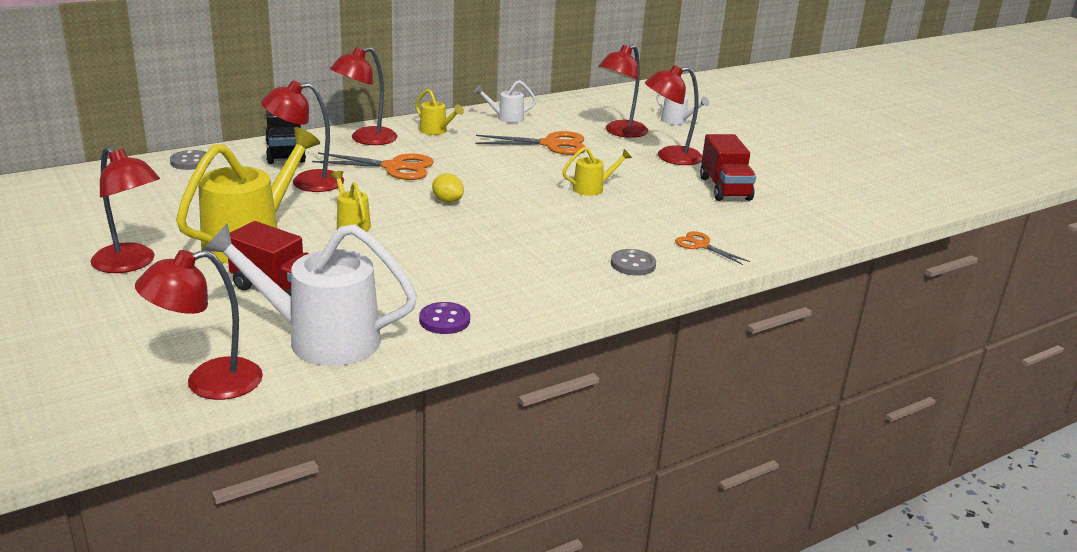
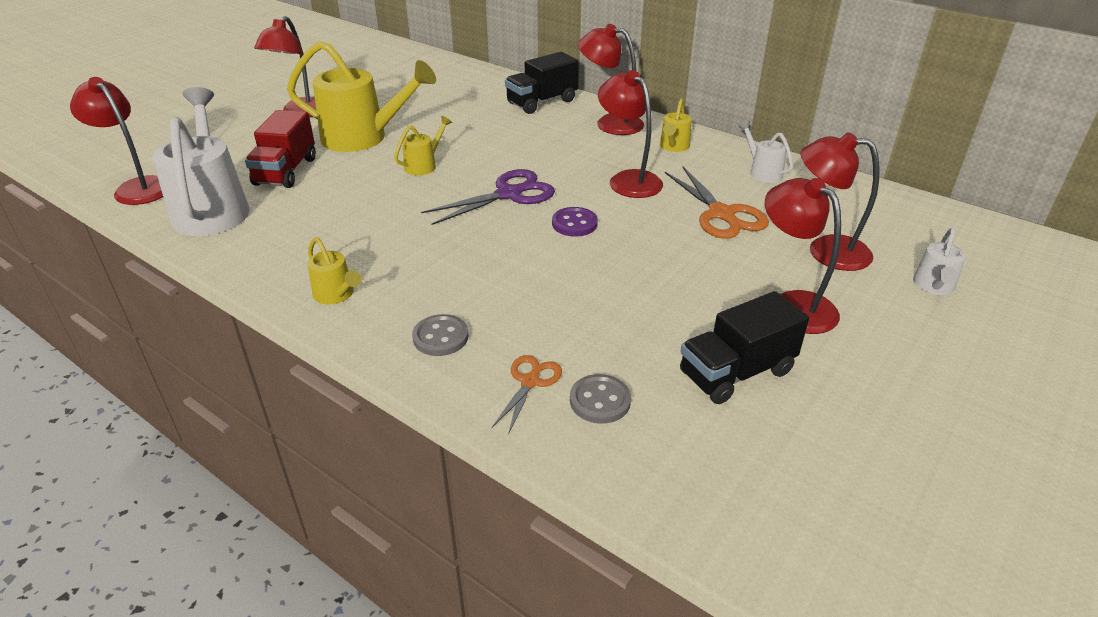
camera: 70 degrees right, 10 degrees up
grey button [170,150,211,170] -> grey button moved to [570,374,631,424]
red lamp [261,81,344,192] -> red lamp moved to [598,70,663,198]
orange scissors [312,152,434,180] -> none
purple button [419,302,470,334] -> purple button moved to [552,207,598,237]
yellow lemon [432,173,464,203] -> purple scissors [421,169,555,225]
yellow watering can [562,147,632,196] -> yellow watering can moved to [308,237,362,304]
red truck [700,134,756,201] -> black truck [680,291,809,404]

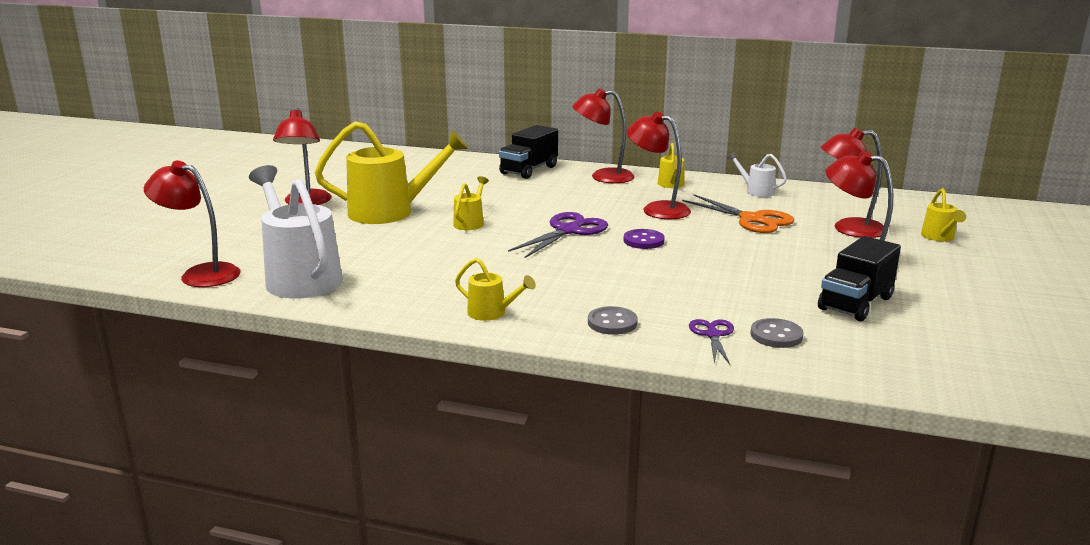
camera: 20 degrees left, 15 degrees down
red truck [245,110,316,188] -> none
orange scissors [492,355,562,434] -> purple scissors [689,319,734,365]
white watering can [913,228,966,295] -> yellow watering can [921,188,966,241]

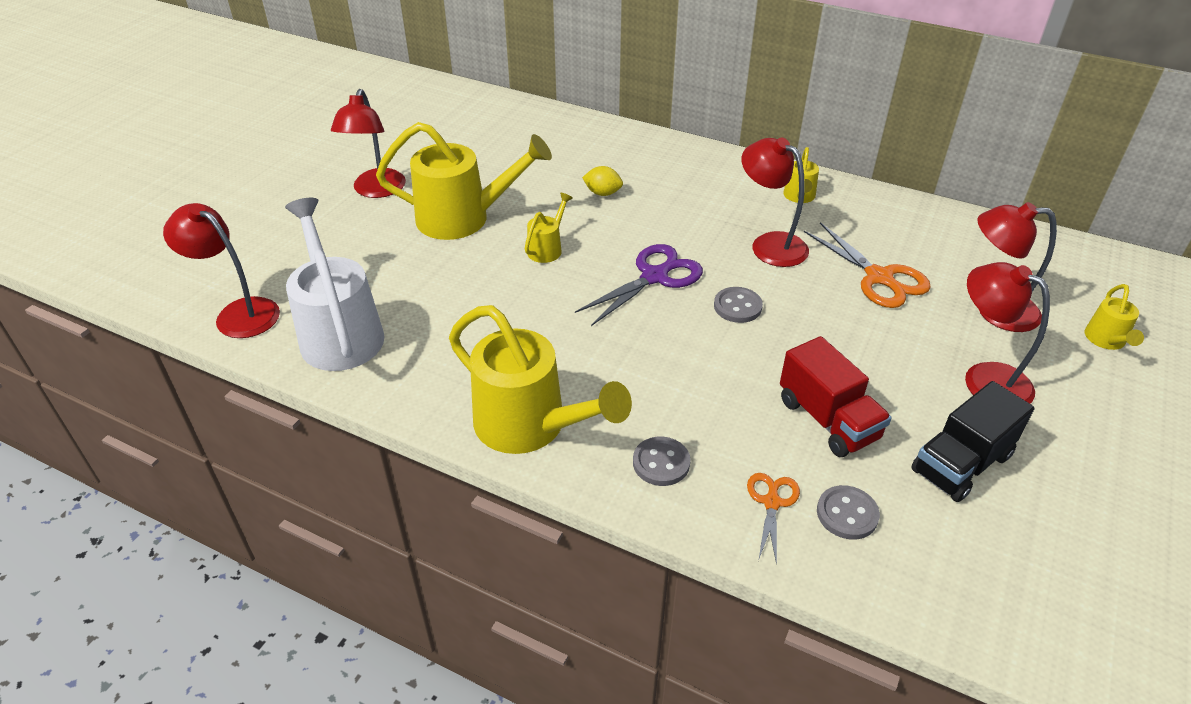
camera: 10 degrees right, 20 degrees up
yellow watering can [455,258,536,321] -> yellow watering can [449,305,632,454], size x2.13
black truck [499,125,558,179] -> none
red lamp [573,88,635,183] -> none
purple button [623,229,665,249] -> grey button [714,287,763,323]
purple scissors [689,319,734,365] -> orange scissors [747,473,800,565]
white watering can [727,152,787,197] -> none
none -> yellow lemon [582,166,623,196]
none -> red truck [780,336,892,457]

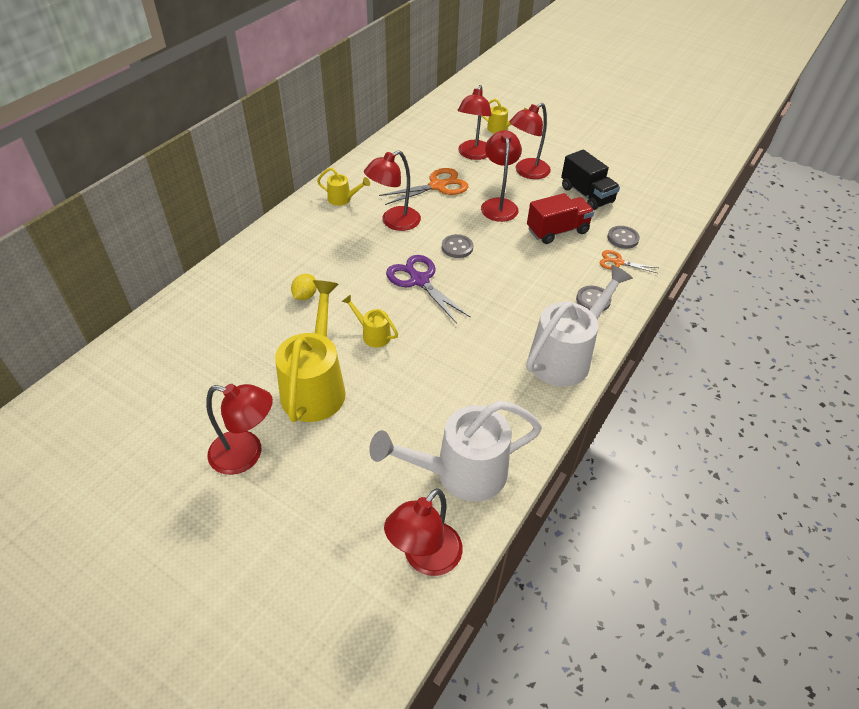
camera: 85 degrees left, 5 degrees up
yellow watering can [449,305,632,454] -> white watering can [526,265,633,387]
none -> red lamp [481,130,522,222]

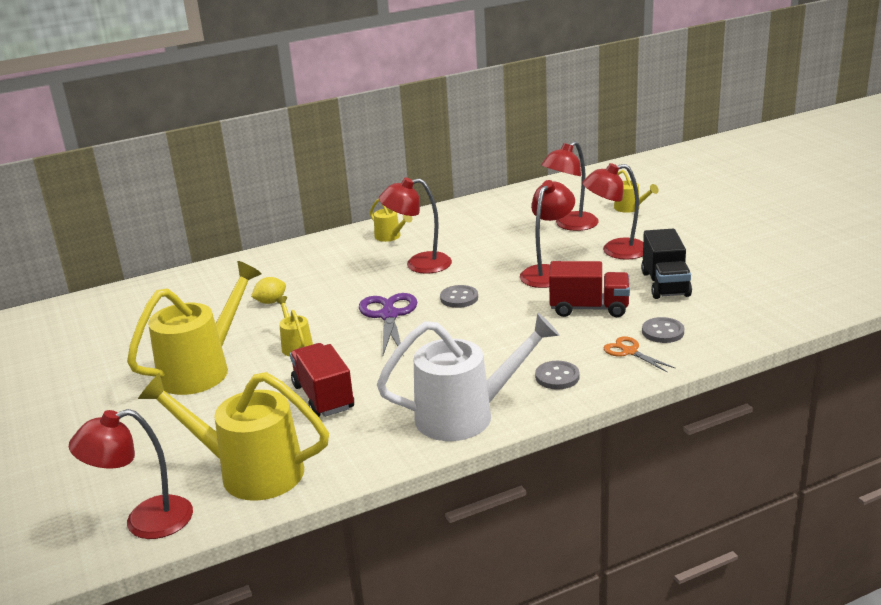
camera: 35 degrees right, 20 degrees down
red lamp [206,384,273,475] -> none
white watering can [369,401,542,501] -> yellow watering can [138,372,329,501]
orange scissors [379,168,468,205] -> none
none -> red truck [290,343,354,417]

